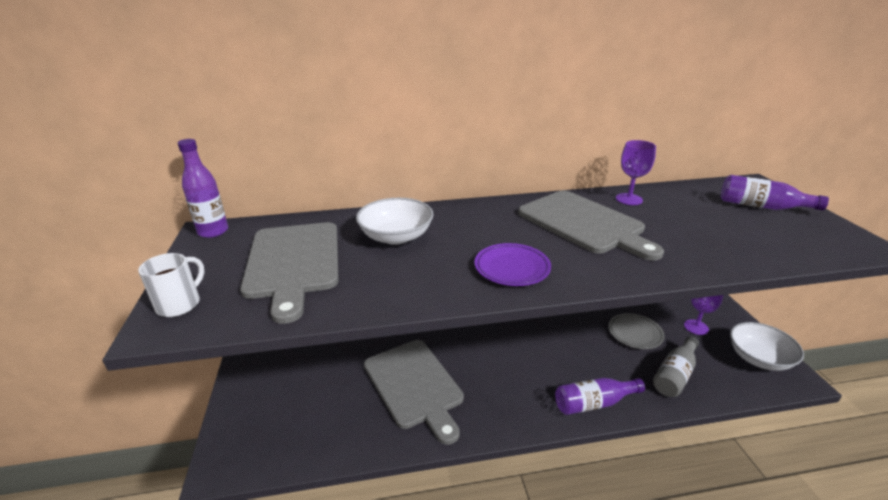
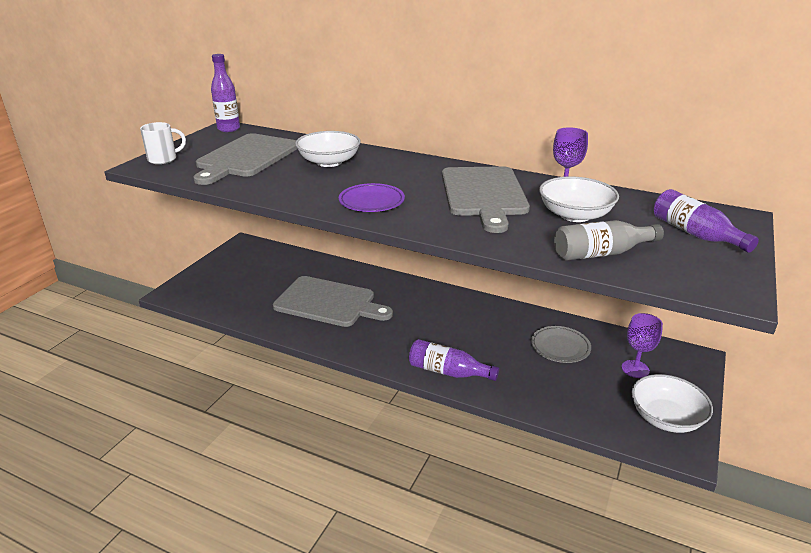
camera: 35 degrees right, 0 degrees up
grey cutting board [364,340,464,445] -> grey cutting board turned 75 degrees counterclockwise [273,276,393,327]
grey bottle [653,336,699,397] -> grey bottle moved to [554,220,664,261]
none -> white bowl [539,176,619,222]

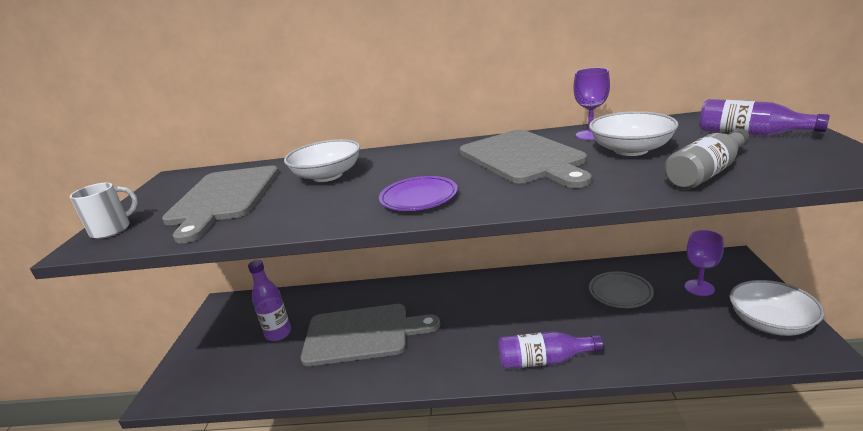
camera: 20 degrees left, 5 degrees down
purple bottle [211,54,240,132] -> purple bottle moved to [248,260,291,341]

